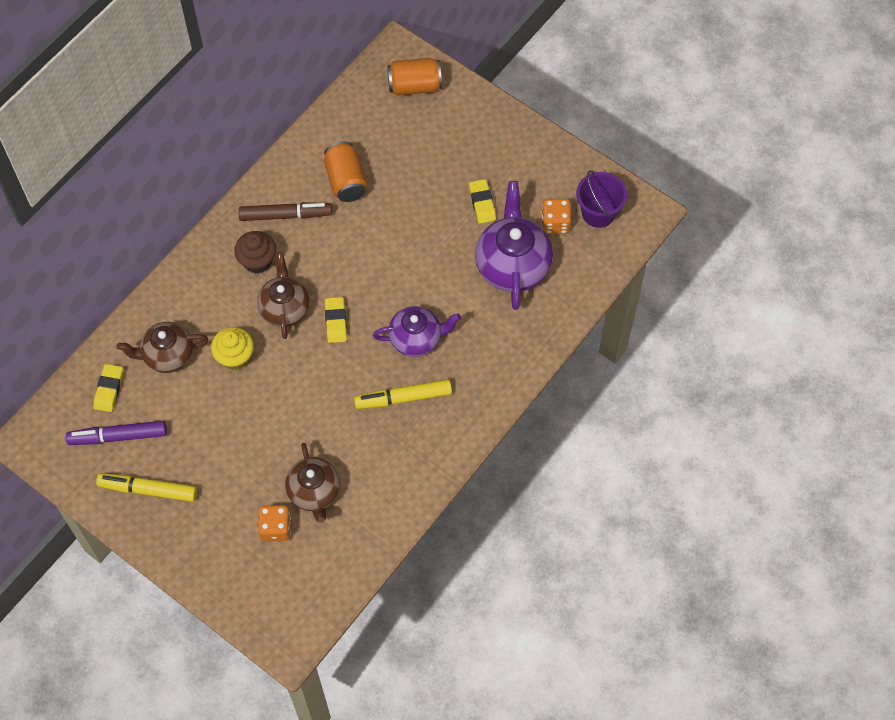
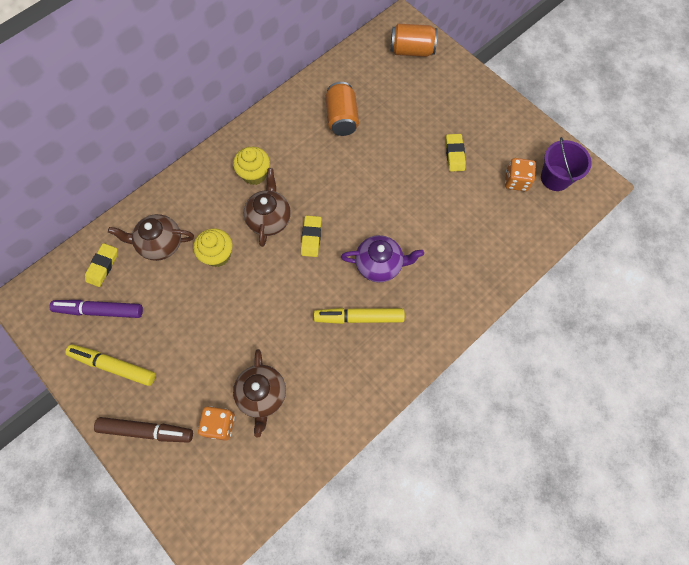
camera: 10 degrees right, 5 degrees up
brown cupcake [234,231,276,274] -> yellow cupcake [233,147,270,185]
brown marker [238,202,332,221] -> brown marker moved to [94,417,193,442]
purple teapot [475,181,553,310] -> none

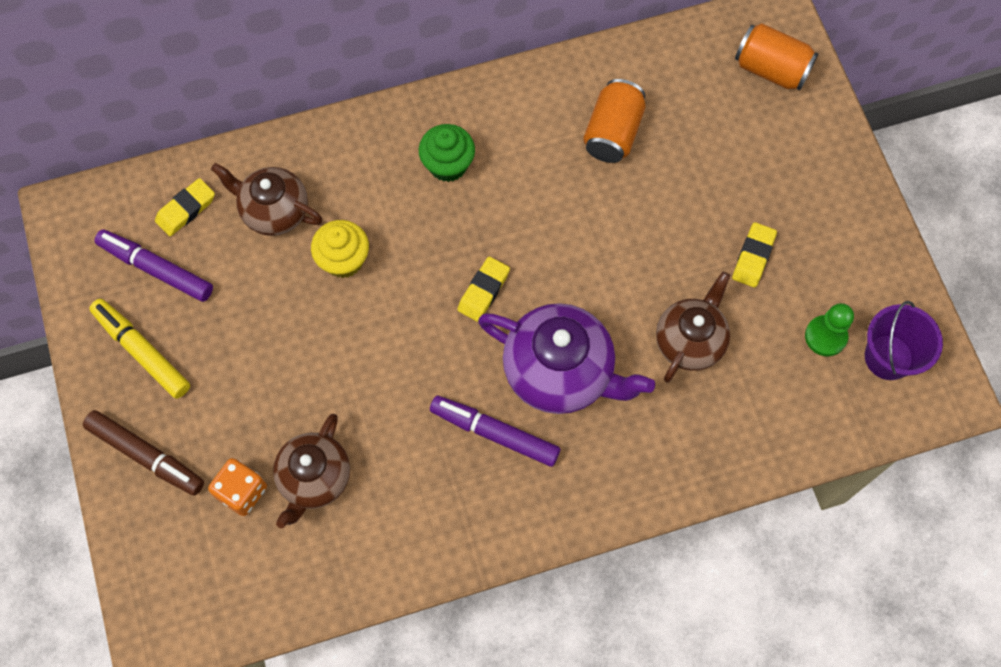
camera: 25 degrees right, 0 degrees up
yellow cupcake [233,147,270,185] -> green cupcake [419,124,475,182]
brown teapot [244,168,291,247] -> brown teapot moved to [656,272,730,382]
yellow marker [314,308,405,324] -> purple marker [430,396,560,467]
purple teapot [341,235,424,282] -> purple teapot [478,303,655,414], size x1.50
orange dice [505,158,536,191] -> green pawn [805,303,854,356]

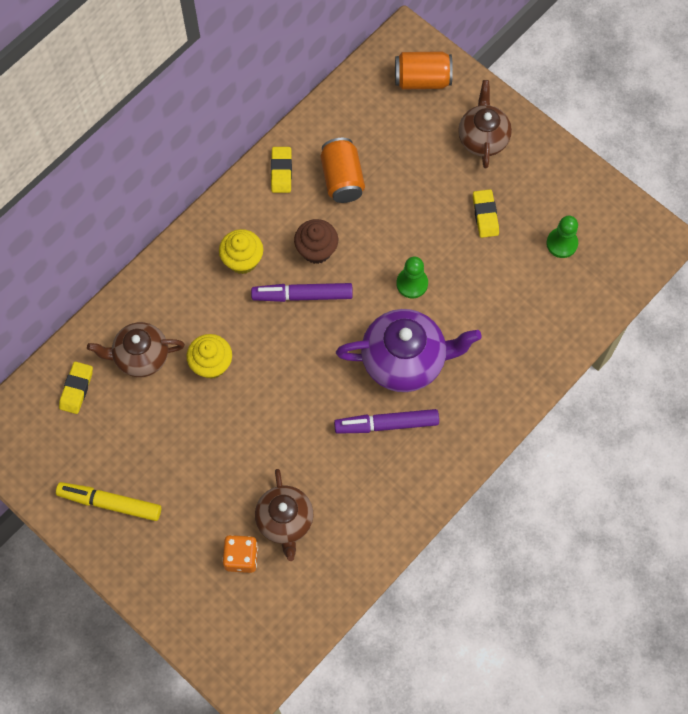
camera: 30 degrees left, 0 degrees up
brown marker [83,410,204,496] -> none
purple marker [95,229,213,302] -> purple marker moved to [251,283,353,302]
green cupcake [419,124,475,182] -> yellow cupcake [219,229,263,274]
yellow eraser [457,257,510,322] -> yellow eraser moved to [271,147,292,193]
brown teapot [656,272,730,382] -> brown teapot moved to [458,80,512,168]
purple bucket [865,301,943,380] -> none
none -> brown cupcake [294,219,338,264]
none -> green pawn [396,257,428,298]

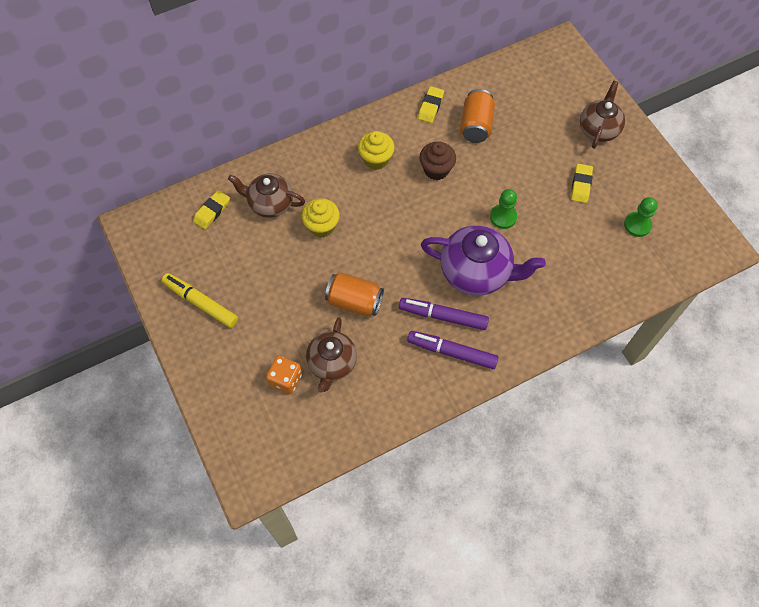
camera: 20 degrees right, 5 degrees down
purple marker [251,283,353,302] -> purple marker moved to [407,331,498,369]
orange can [395,51,453,90] -> orange can moved to [325,272,384,316]

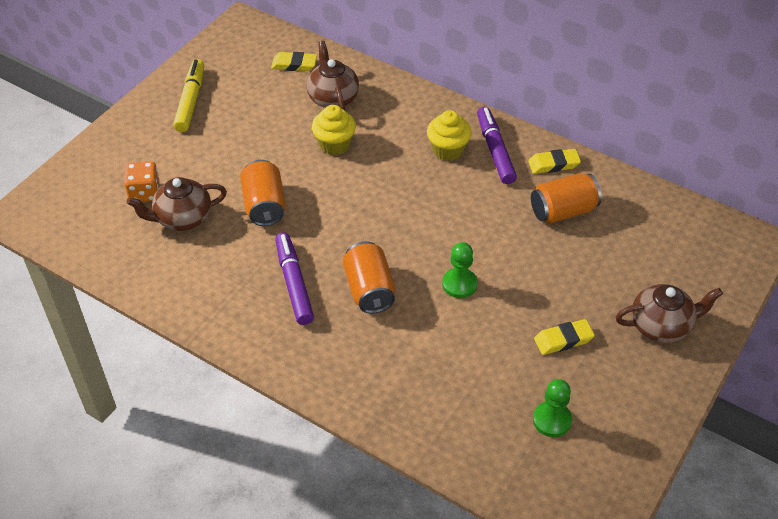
camera: 60 degrees right, 15 degrees down
purple marker [407,331,498,369] -> purple marker moved to [477,107,517,184]
brown cupcake [419,141,456,180] -> none
purple teapot [421,225,546,296] -> orange can [343,241,396,314]

